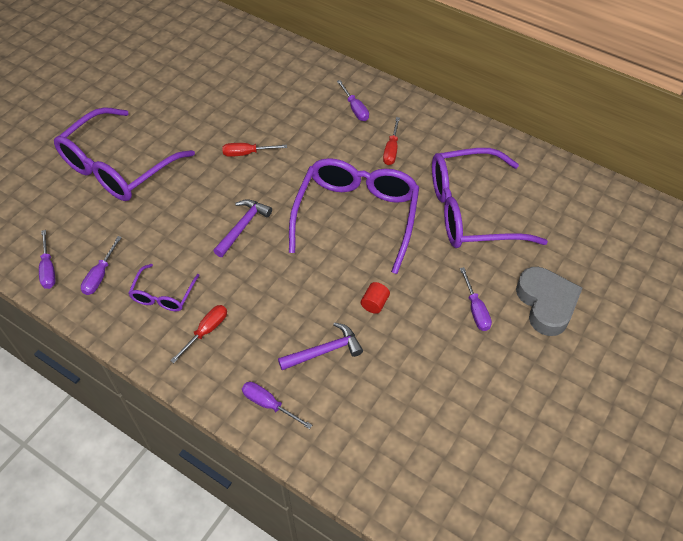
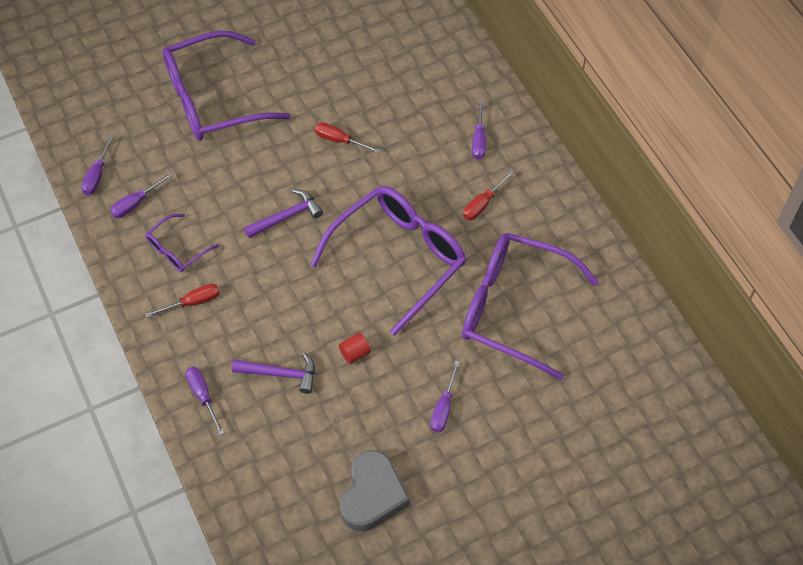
camera: 30 degrees right, 5 degrees up
grey heart [516,267,582,336] -> grey heart moved to [340,450,410,532]

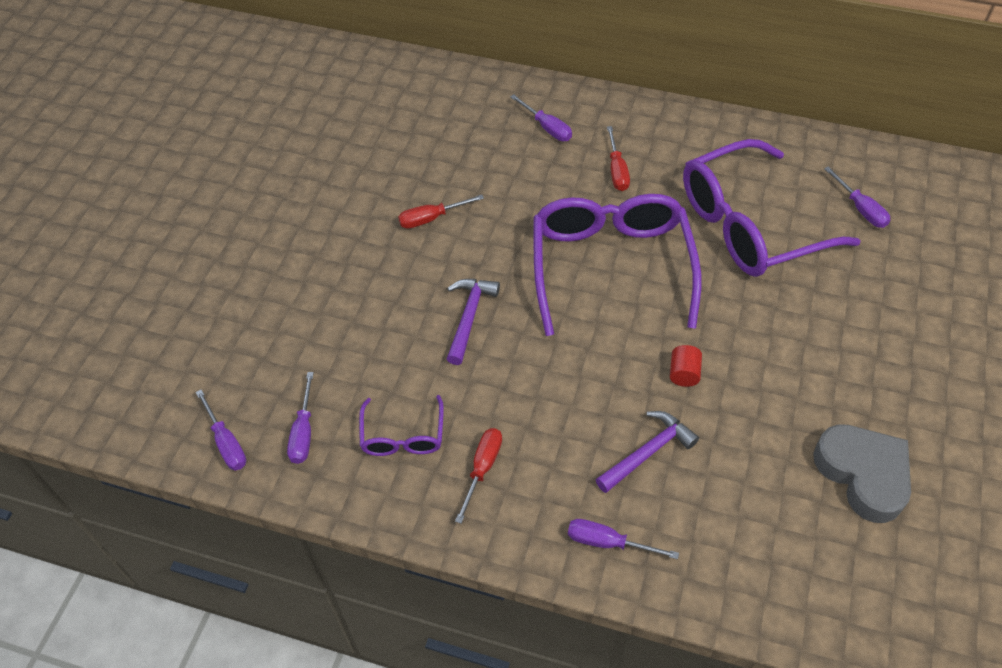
camera: 45 degrees left, 5 degrees down
purple glasses [162,31,291,141] -> none
purple screwdriver [430,360,460,433] -> purple screwdriver moved to [824,166,890,228]

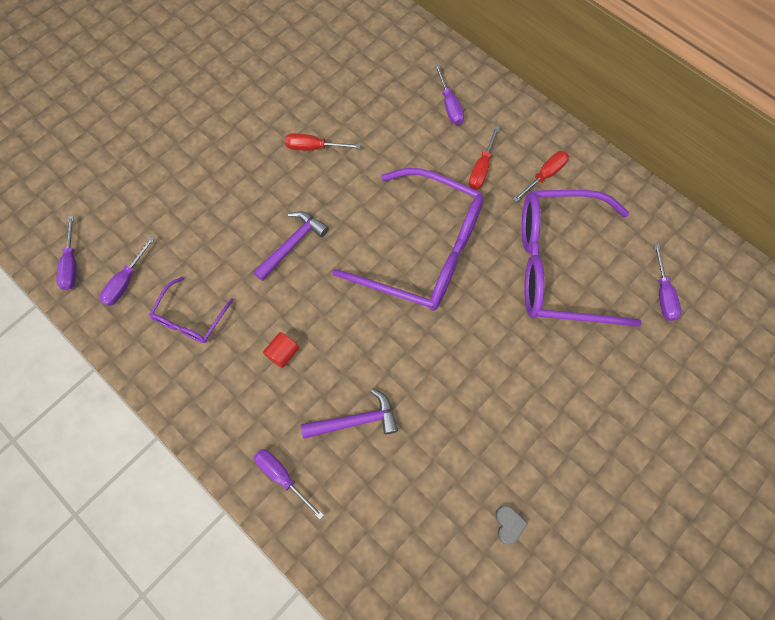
camera: 25 degrees right, 15 degrees up
red screwdriver [455,428,502,524] -> red screwdriver moved to [513,151,569,202]
purple glasses [534,194,702,336] -> purple glasses turned 90 degrees clockwise [332,168,484,311]
red cylinder [670,345,702,387] -> red cylinder moved to [263,332,299,368]
grey heart [813,424,911,523] -> grey heart [495,505,528,545], size x0.41

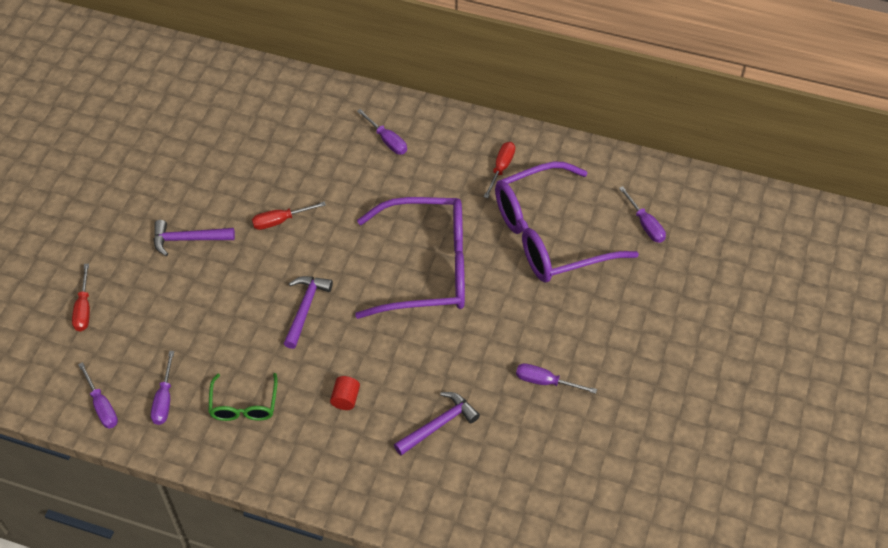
camera: 25 degrees left, 15 degrees down
purple glasses [149,276,234,343] -> green glasses [208,373,278,421]
purple screwdriver [254,449,324,519] -> purple screwdriver moved to [516,363,597,394]
red screwdriver [469,126,500,189] -> red screwdriver moved to [72,264,90,332]
grey heart [495,505,528,545] -> none
none -> purple hammer [154,220,235,256]

